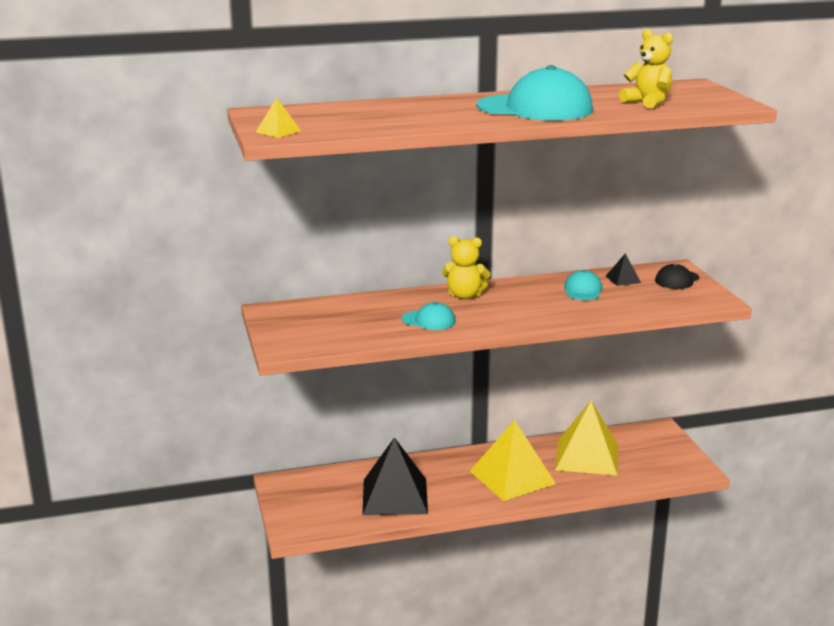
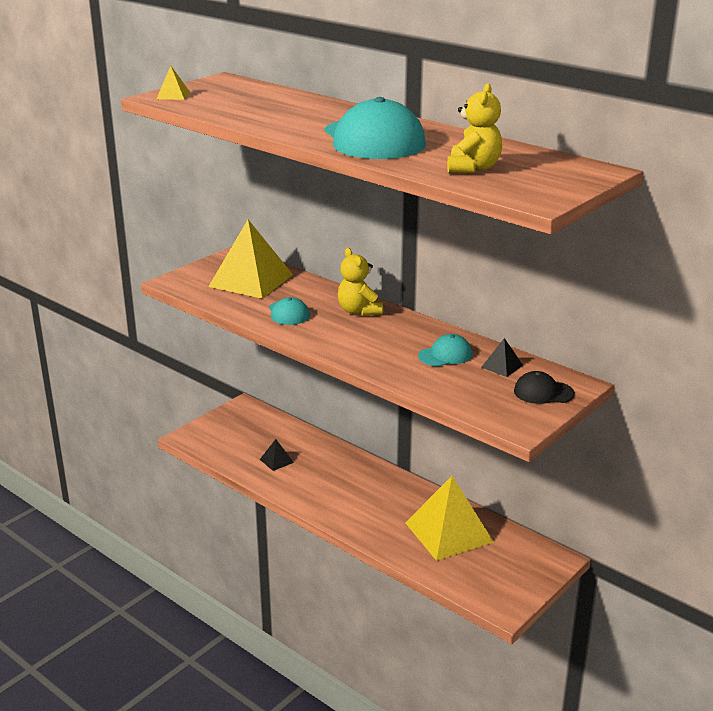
camera: 55 degrees right, 5 degrees up
black pyramid [362,437,428,515] -> black pyramid [260,439,294,471], size x0.42
yellow pyramid [470,420,556,501] -> yellow pyramid moved to [208,220,293,299]

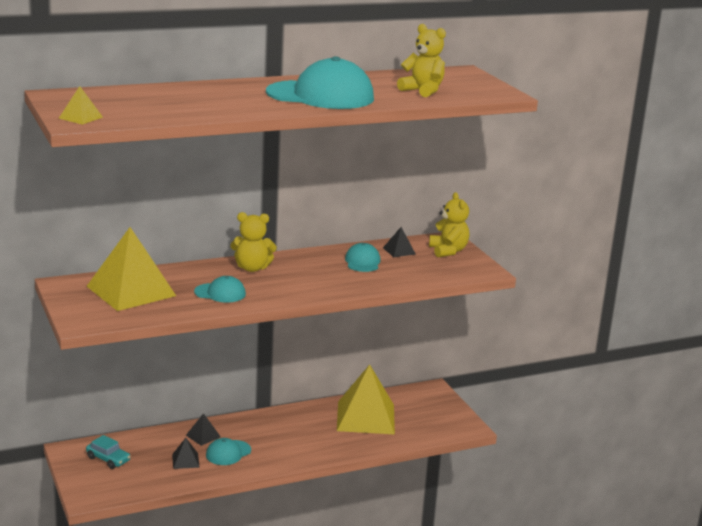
camera: 65 degrees left, 5 degrees down
black cap [514,371,575,404] -> yellow teddy bear [429,192,469,257]
none -> turquoise car [86,435,131,469]
none -> black pyramid [186,413,221,446]
none -> turquoise cap [206,438,251,465]

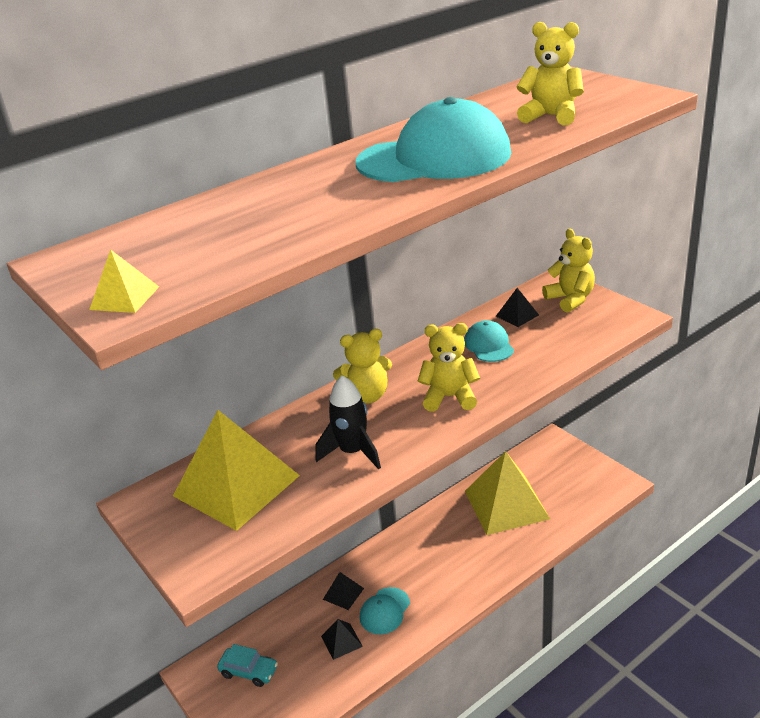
camera: 10 degrees left, 10 degrees up
turquoise cap [194,276,246,303] -> black rocket [316,375,381,469]
none -> yellow teddy bear [418,323,480,412]

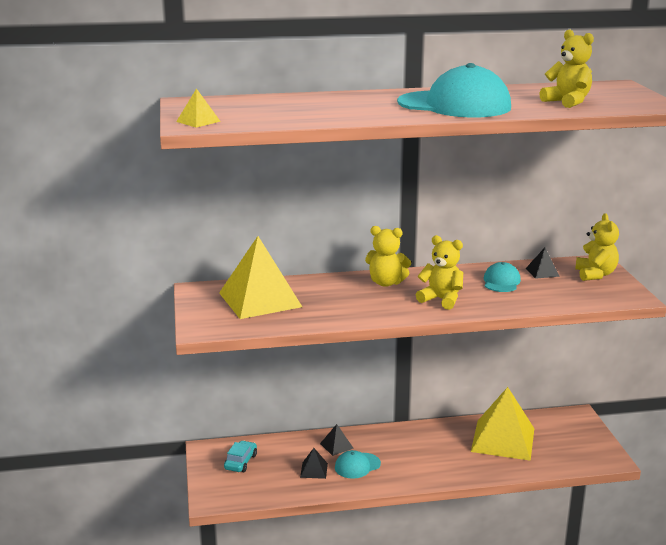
camera: 25 degrees right, 10 degrees down
turquoise car [217,644,278,687] -> turquoise car turned 120 degrees counterclockwise [224,441,257,472]
black rocket [316,375,381,469] -> none

